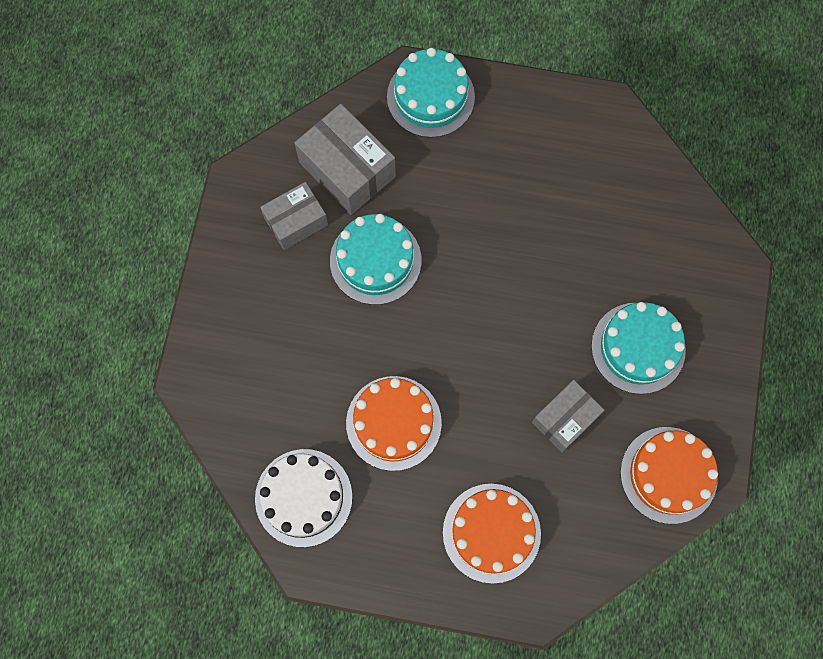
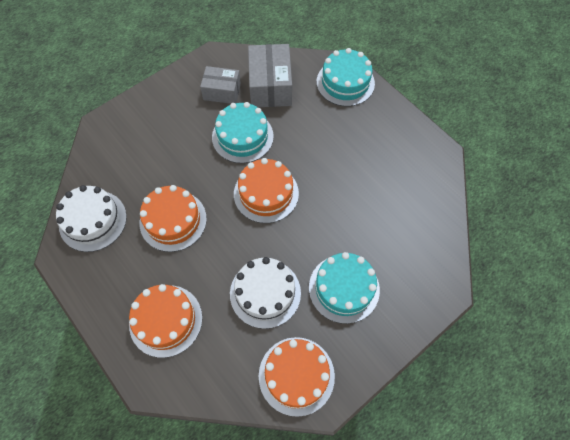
camera: 40 degrees right, 10 degrees down
grey box [532,380,604,452] -> white cake [230,257,301,329]
none -> orange cake [234,158,299,223]

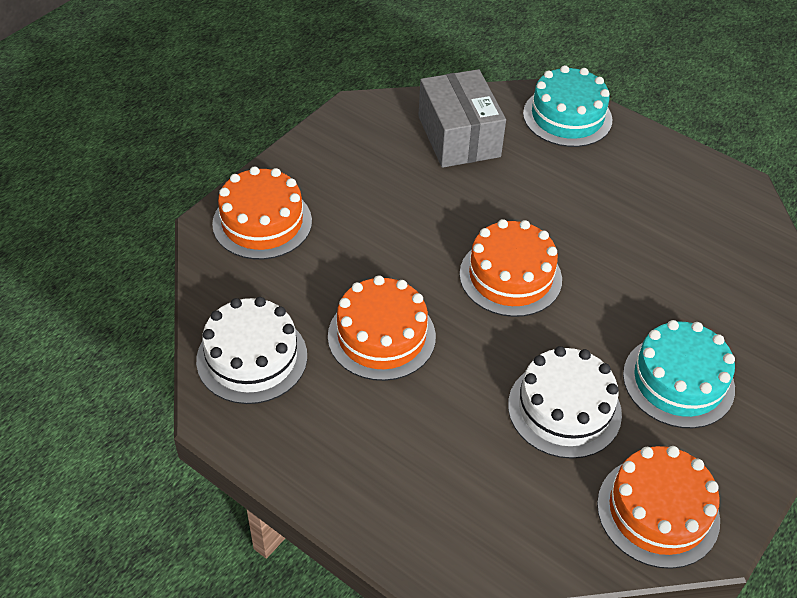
camera: 15 degrees left, 15 degrees down
orange cake [129,284,202,358] -> orange cake moved to [212,166,312,259]
grey box [200,66,241,104] -> none
turquoise cake [212,102,274,163] -> none

